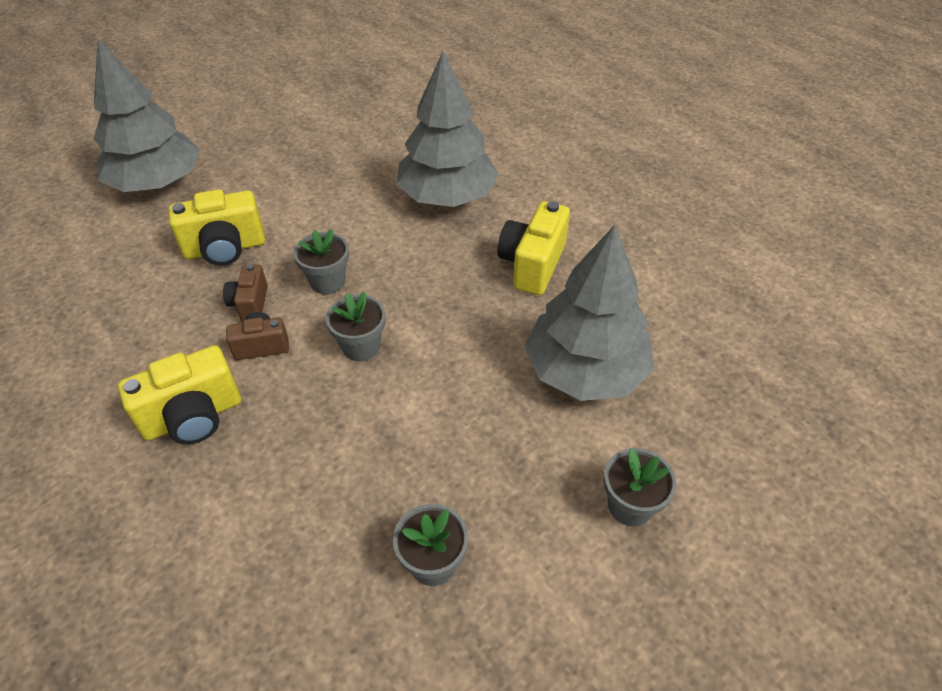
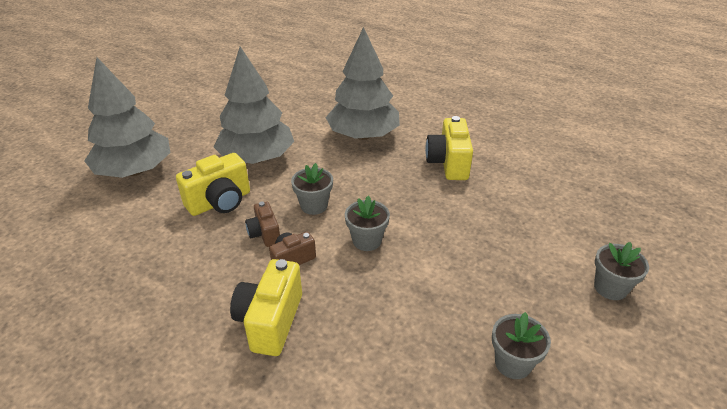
camera: 20 degrees left, 10 degrees down
yellow camera [118,345,241,444] -> yellow camera turned 150 degrees clockwise [230,259,302,356]
grey tree [524,225,654,401] -> grey tree moved to [213,47,294,164]

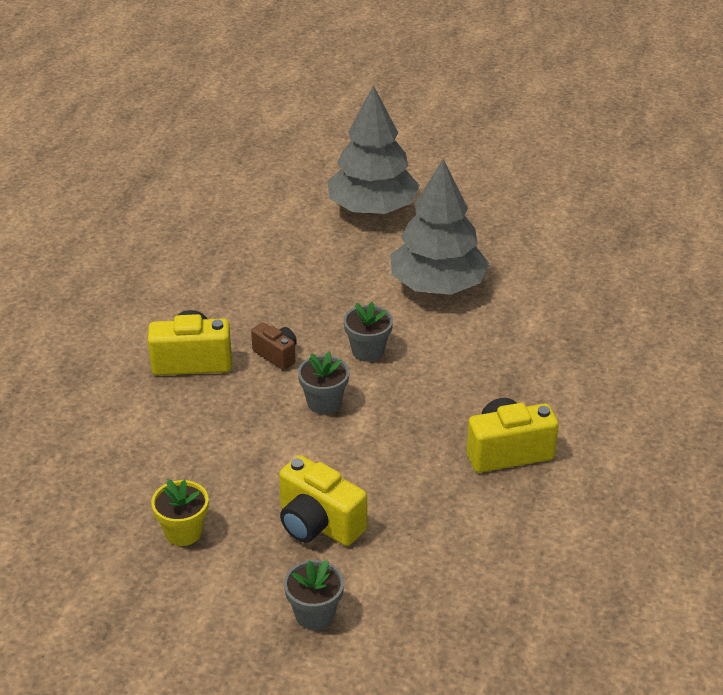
camera: 75 degrees right, 0 degrees up
yellow camera [176,153,250,216] -> yellow camera moved to [279,455,367,546]
brown camera [245,201,280,247] -> none
grey tree [326,27,400,140] -> none
grey flower pot [492,312,551,379] -> yellow flower pot [151,479,209,546]

